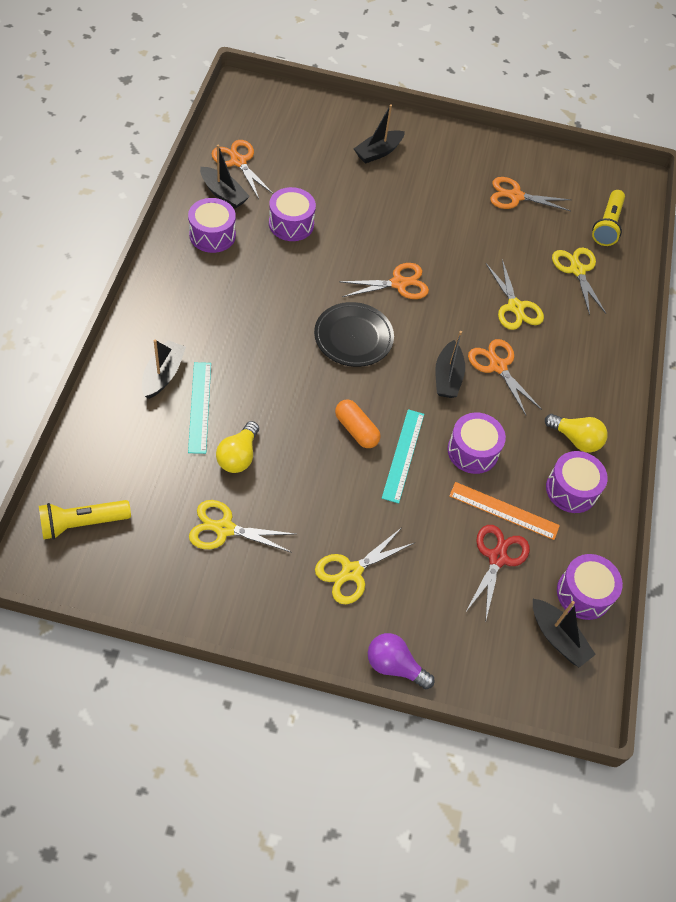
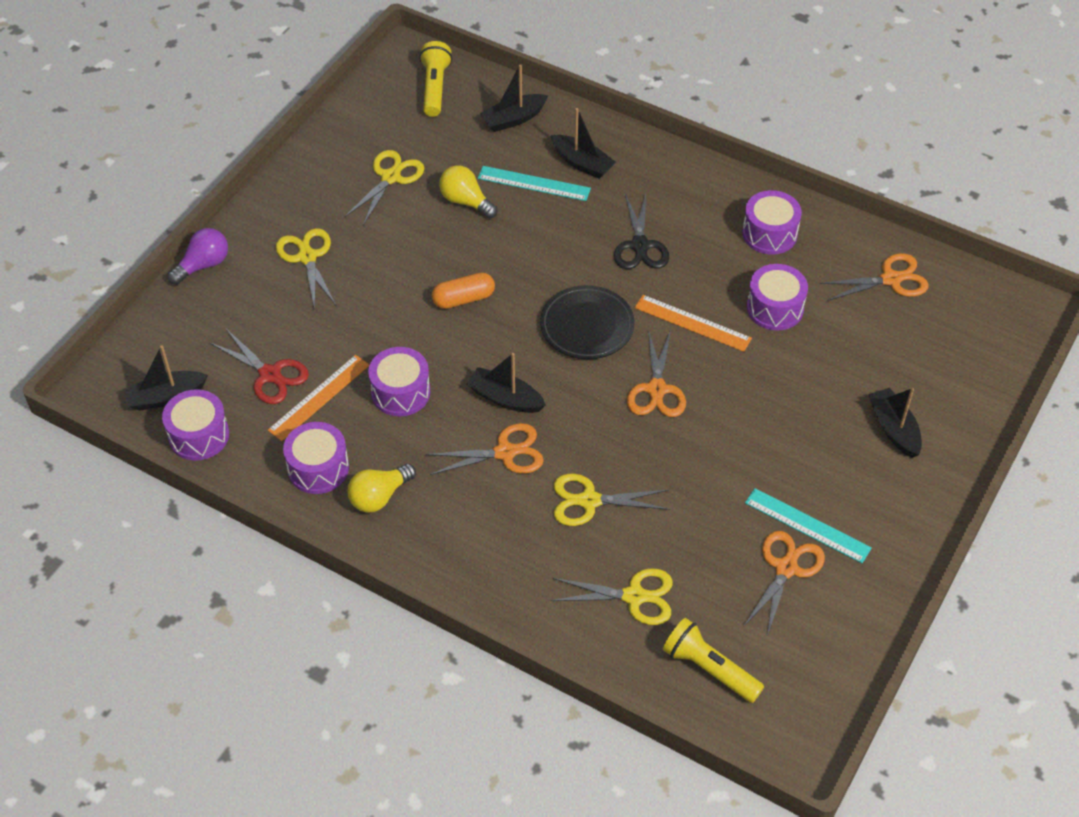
camera: 115 degrees right, 5 degrees down
black boat [200,144,250,209] -> black boat moved to [480,64,548,132]
turquoise ruler [382,409,424,503] -> turquoise ruler moved to [745,488,872,563]
none -> black scissors [614,193,669,269]
none -> orange ruler [635,295,752,352]

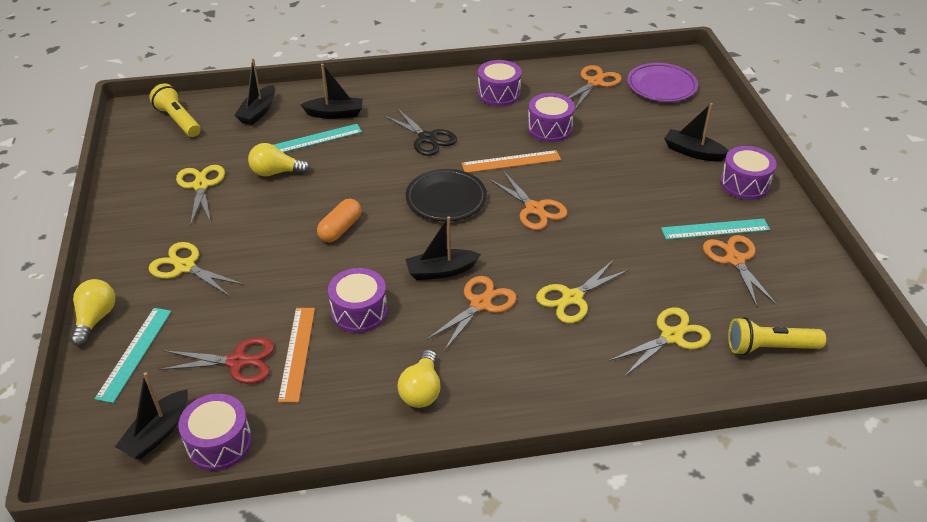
camera: 40 degrees left, 10 degrees down
purple light bulb [168,228,228,285] -> yellow light bulb [71,279,115,346]
purple drum [283,422,349,494] -> purple drum moved to [720,146,777,200]
none -> turquoise ruler [95,308,171,403]
none -> purple plate [627,63,698,102]

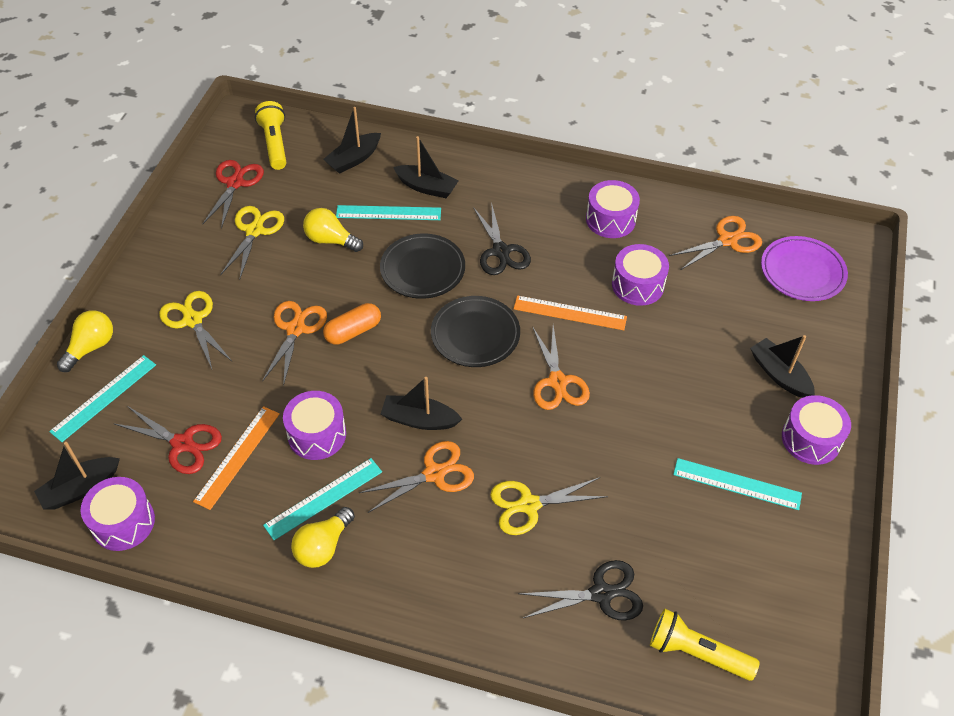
camera: 25 degrees right, 10 degrees up
yellow scissors [609,307,711,376] -> black scissors [518,560,643,621]
orange scissors [703,235,777,308] -> orange scissors moved to [262,301,327,387]
none -> red scissors [203,160,264,229]
none -> turquoise ruler [263,458,382,540]
none -> black plate [380,233,465,299]

